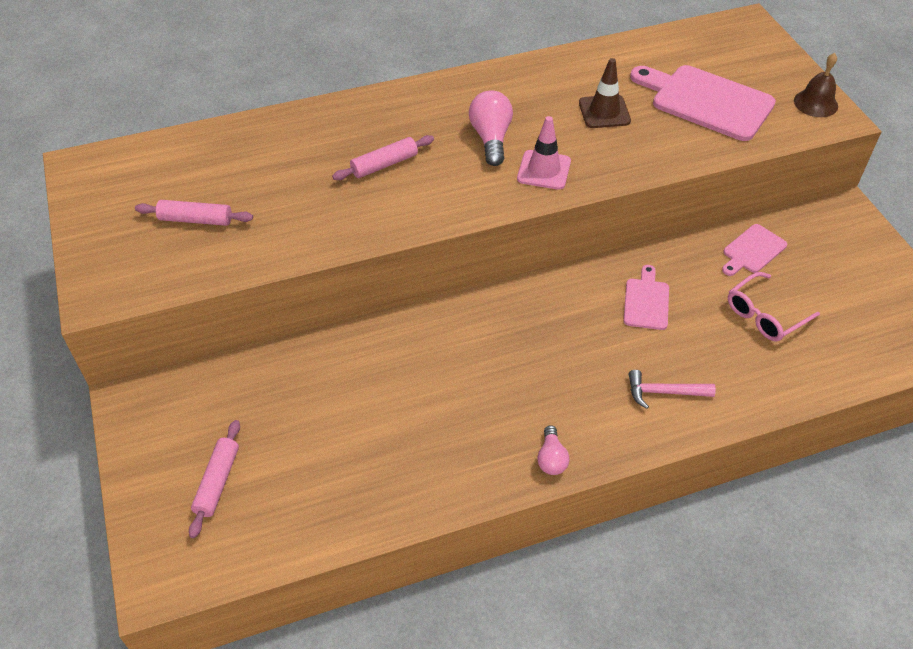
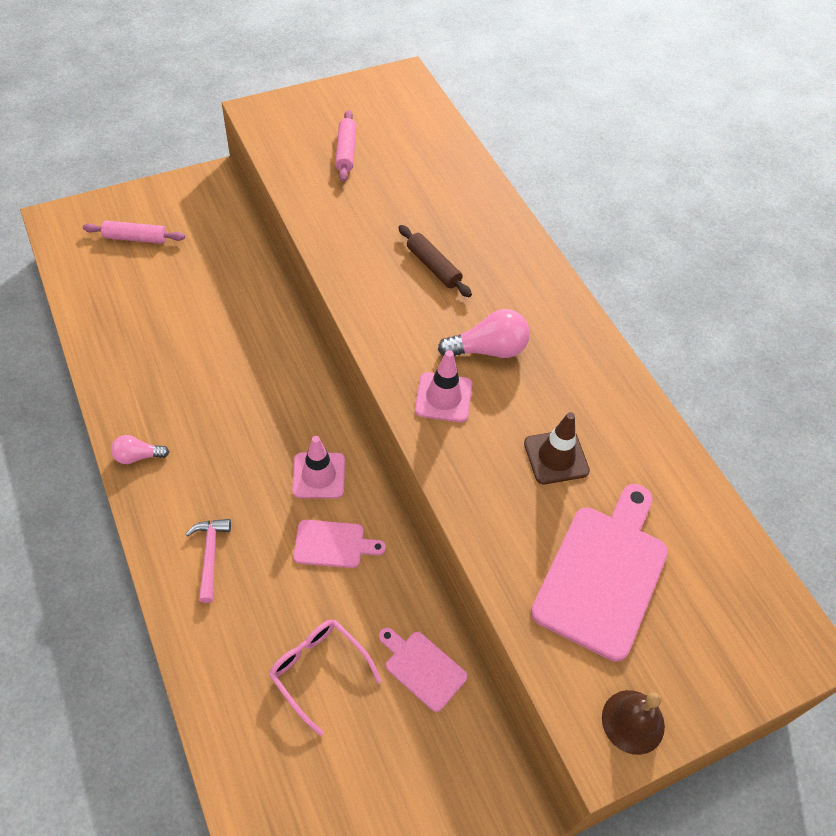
camera: 80 degrees right, 5 degrees up
pink rolling pin [332,135,434,180] -> brown rolling pin [398,225,472,297]
none -> pink traffic cone [292,436,345,498]

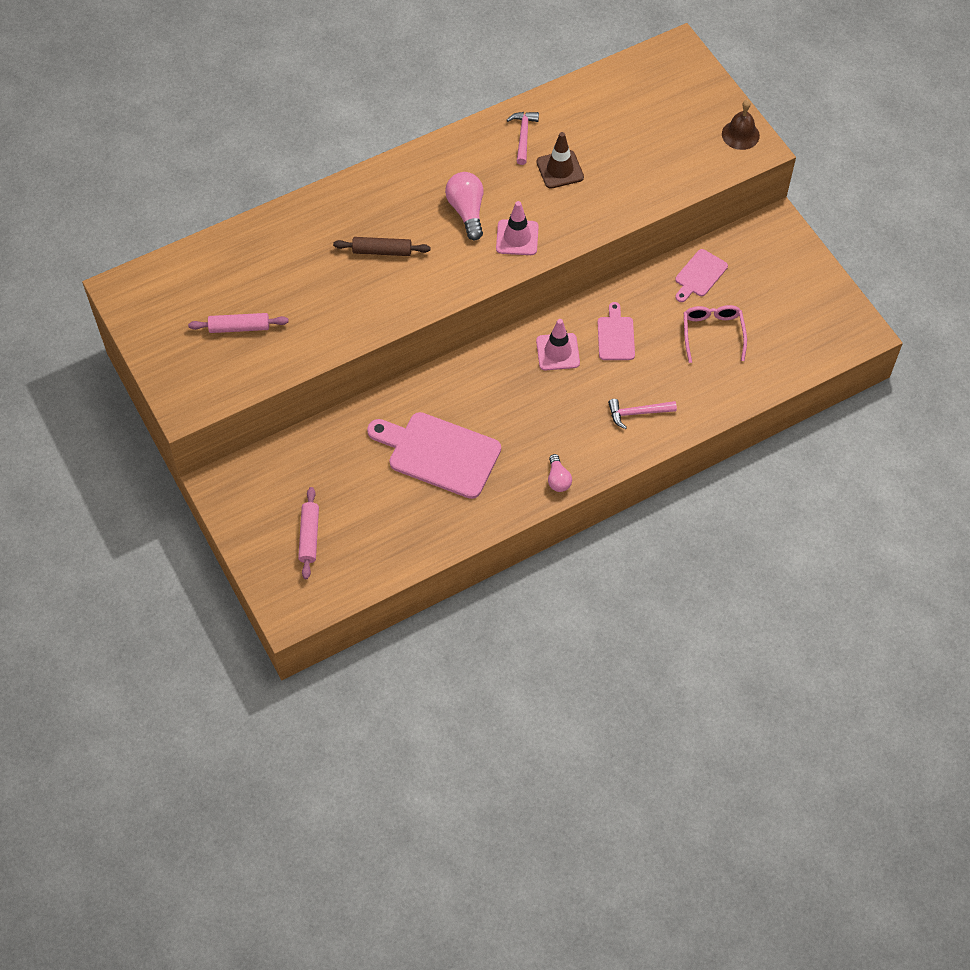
camera: 90 degrees left, 5 degrees up
pink glasses [269,620,382,736] -> pink glasses turned 135 degrees clockwise [684,305,747,363]
brown rolling pin [398,225,472,297] -> brown rolling pin turned 45 degrees clockwise [333,237,430,256]
pink cutting board [531,484,668,662] -> pink cutting board moved to [367,412,501,499]
none -> pink hammer [507,112,539,165]

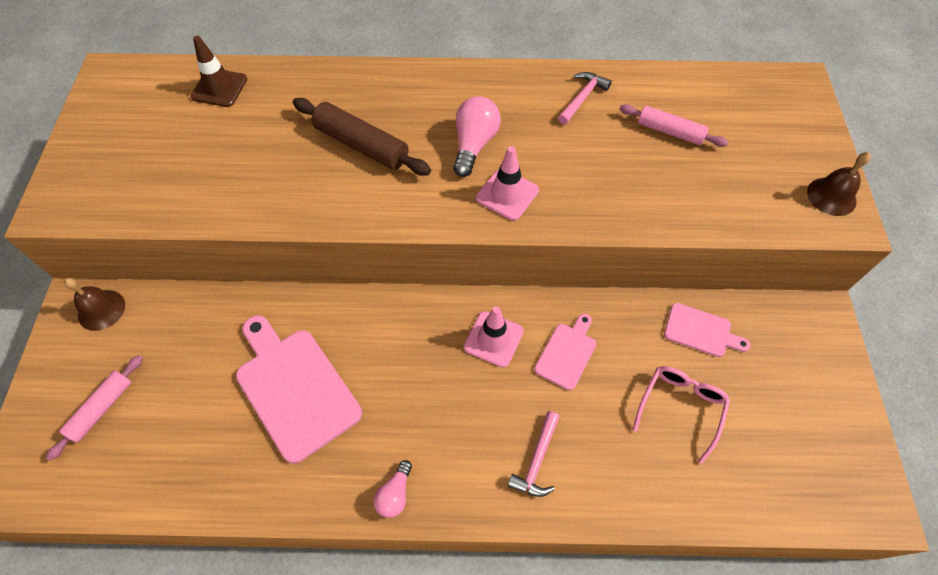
camera: 30 degrees right, 0 degrees up
pink rolling pin [188,313,289,333] -> pink rolling pin moved to [620,104,728,147]
brown rolling pin [333,237,430,256] -> brown rolling pin [293,98,431,176], size x1.50
brown traffic cone [536,132,584,189] -> brown traffic cone moved to [191,36,247,107]
pink hammer [608,399,677,429] -> pink hammer turned 90 degrees counterclockwise [508,411,560,497]
pink cutting board [675,249,728,302] -> pink cutting board turned 135 degrees counterclockwise [664,303,750,357]
none -> brown bell [64,278,125,331]

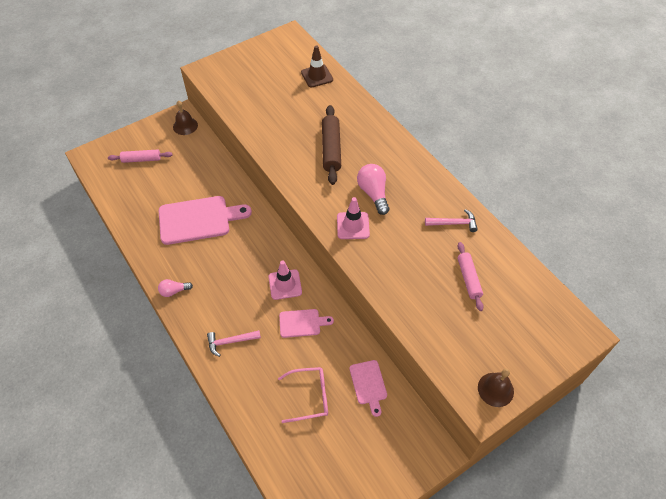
camera: 55 degrees right, 5 degrees down
pink cutting board [236,315,362,464] -> pink cutting board turned 60 degrees clockwise [159,196,252,245]
pink light bulb [453,96,501,177] -> pink light bulb turned 90 degrees counterclockwise [357,164,389,215]

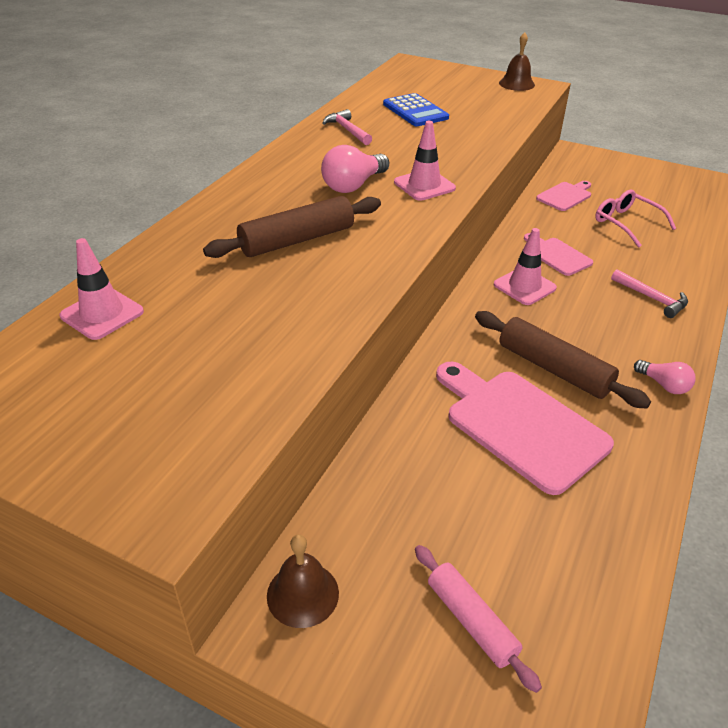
camera: 120 degrees left, 15 degrees down
brown traffic cone [301,45,333,88] -> pink traffic cone [59,238,144,340]
pink rolling pin [457,242,484,311] -> blue calculator [383,93,449,126]
none -> brown rolling pin [475,311,651,409]

